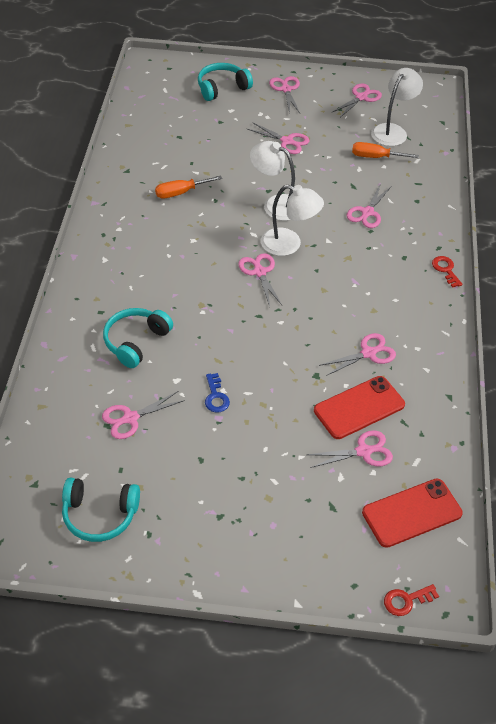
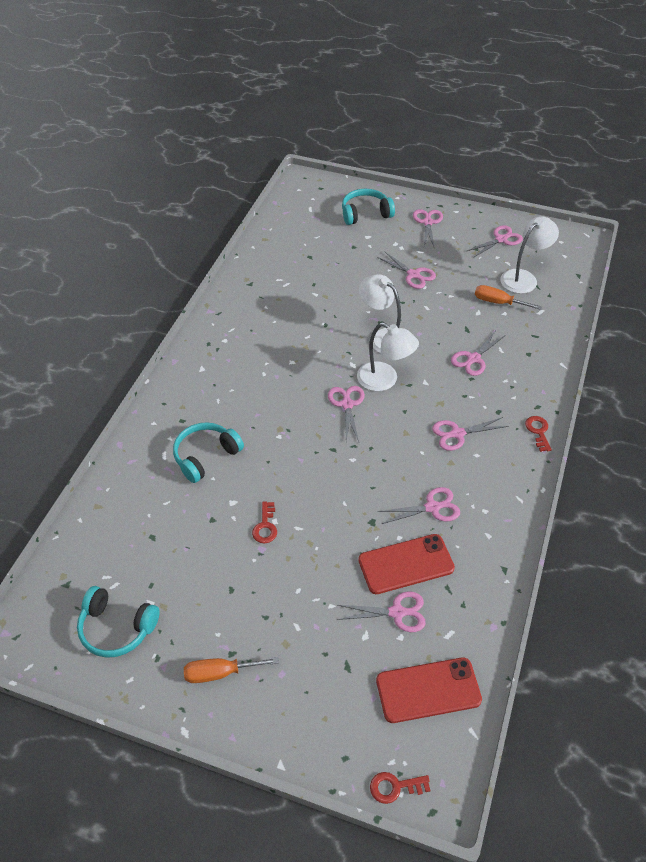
camera: 15 degrees right, 0 degrees up
pink scissors [102,391,185,439] -> pink scissors moved to [432,417,508,451]
orange screwdriver [155,175,222,199] -> orange screwdriver moved to [184,657,279,683]
blue key [205,373,230,413] -> red key [252,501,277,543]

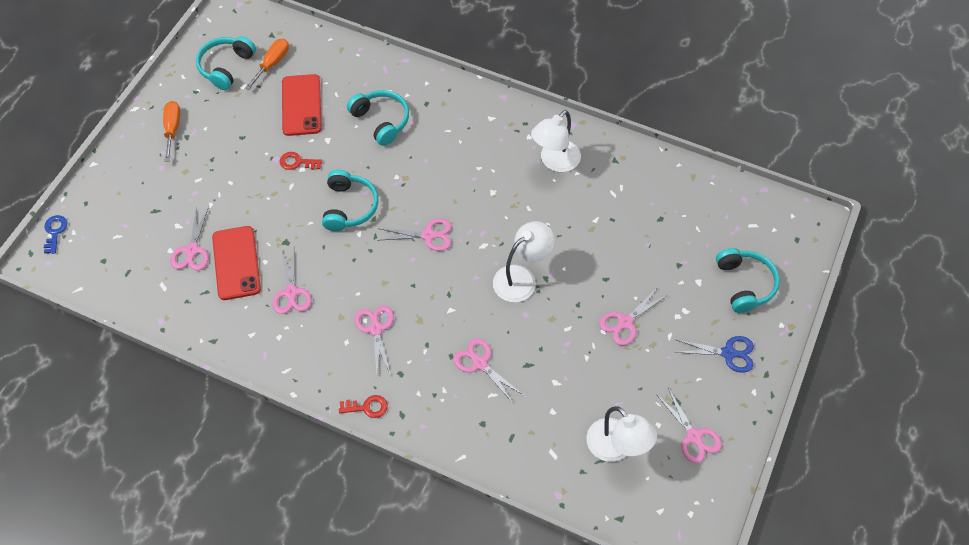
camera: 95 degrees right, 10 degrees up
white lamp [357,322,419,391] -> white lamp moved to [531,110,581,172]
red key [370,772,431,804] -> blue key [44,215,67,254]
red phone [376,657,482,723] -> red phone moved to [282,74,322,136]
pink scissors [413,209,443,249] -> blue scissors [674,336,754,373]
orange screwdriver [475,285,542,310] -> orange screwdriver moved to [245,39,289,90]
none -> turquoise headphones [322,169,379,231]

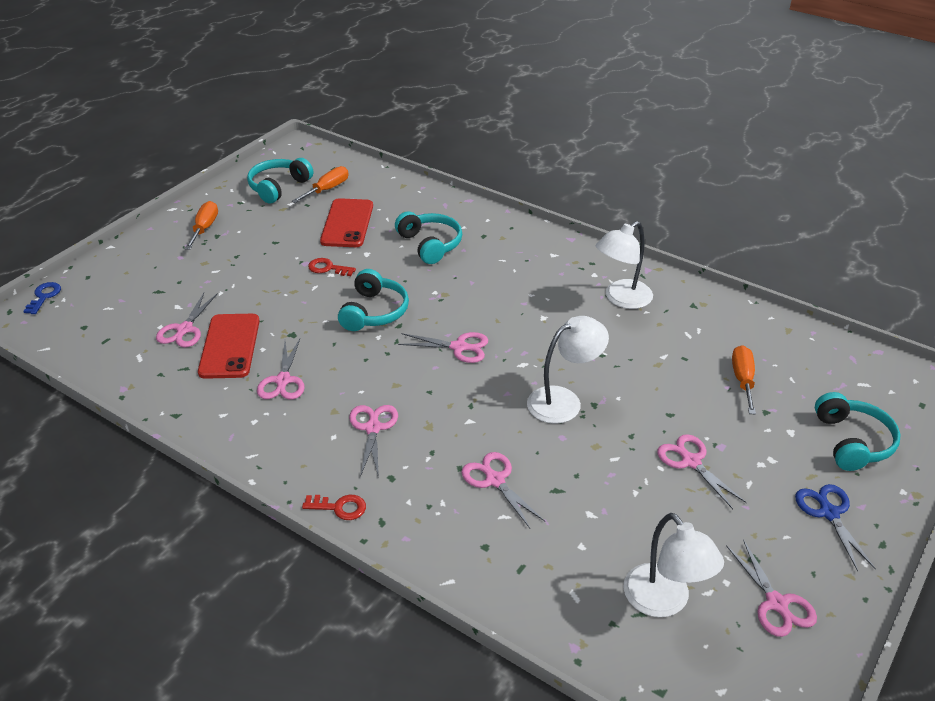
camera: 10 degrees right, 20 degrees down
pink scissors [599,287,666,345] -> pink scissors turned 90 degrees clockwise [657,434,747,509]
blue scissors [674,336,754,373] -> blue scissors turned 120 degrees counterclockwise [795,484,876,571]
none -> orange screwdriver [732,345,756,415]

